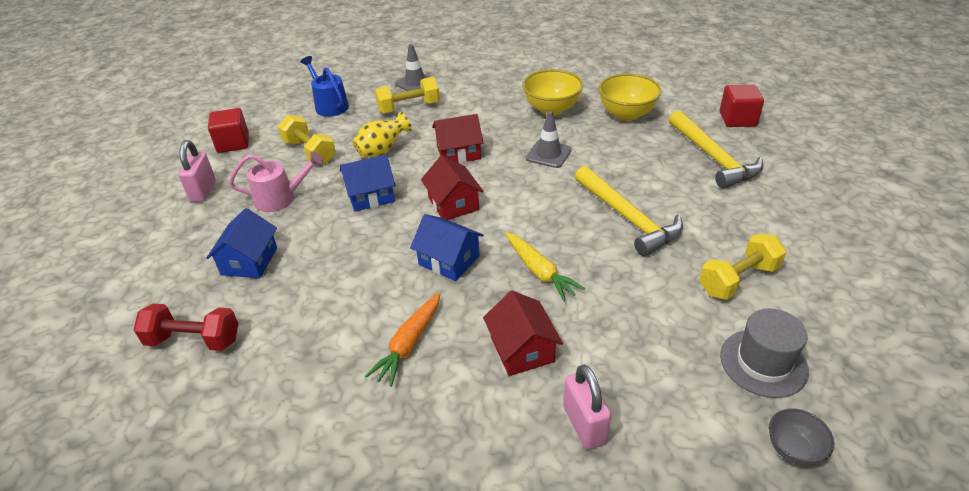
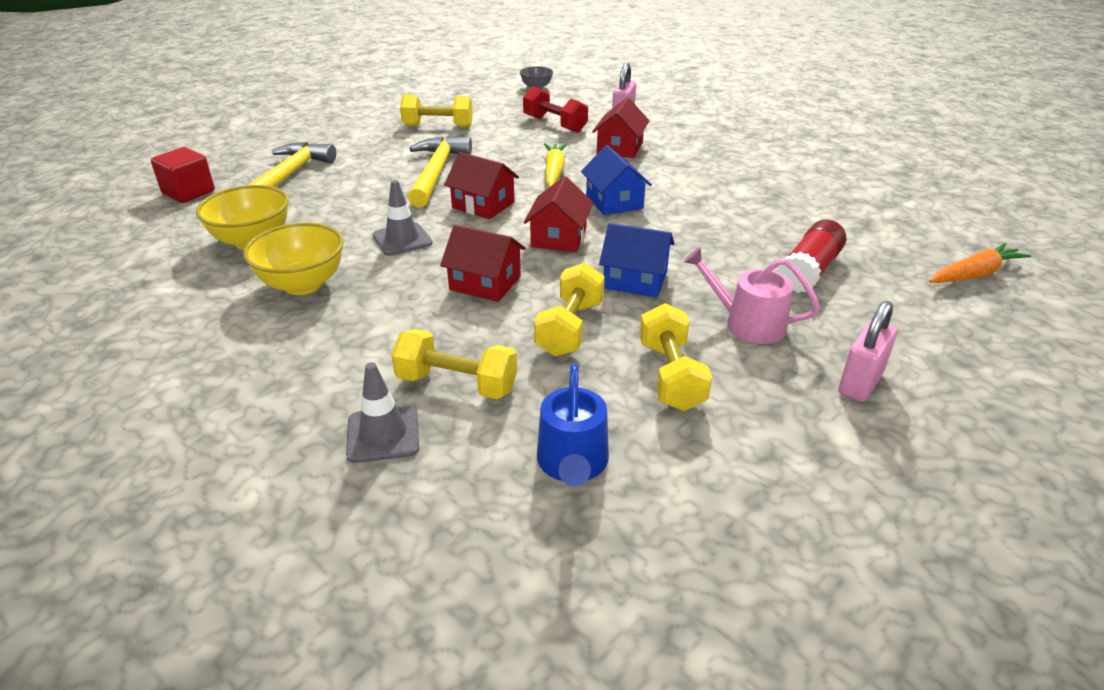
camera: 145 degrees left, 5 degrees down
red dumbbell [134,304,239,351] -> red dumbbell moved to [523,86,588,133]
blue house [206,208,277,278] -> red glue stick [779,220,846,293]
red cube [208,108,249,153] -> none
yellow vase [352,112,412,158] -> yellow dumbbell [534,263,605,356]
orange carrot [365,293,440,387] -> orange carrot moved to [929,243,1031,283]
grey hat [720,308,809,398] -> none
none -> red house [444,152,519,219]

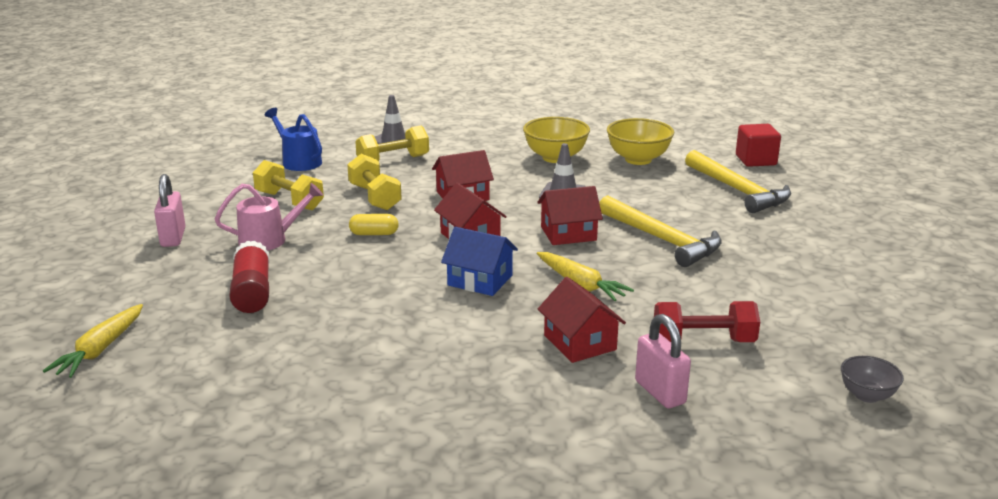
camera: 135 degrees right, 10 degrees down
yellow dumbbell [400,94,473,128] -> none
blue house [599,223,675,298] -> yellow capsule [349,214,399,235]
orange carrot [929,243,1031,283] -> yellow carrot [43,304,143,378]

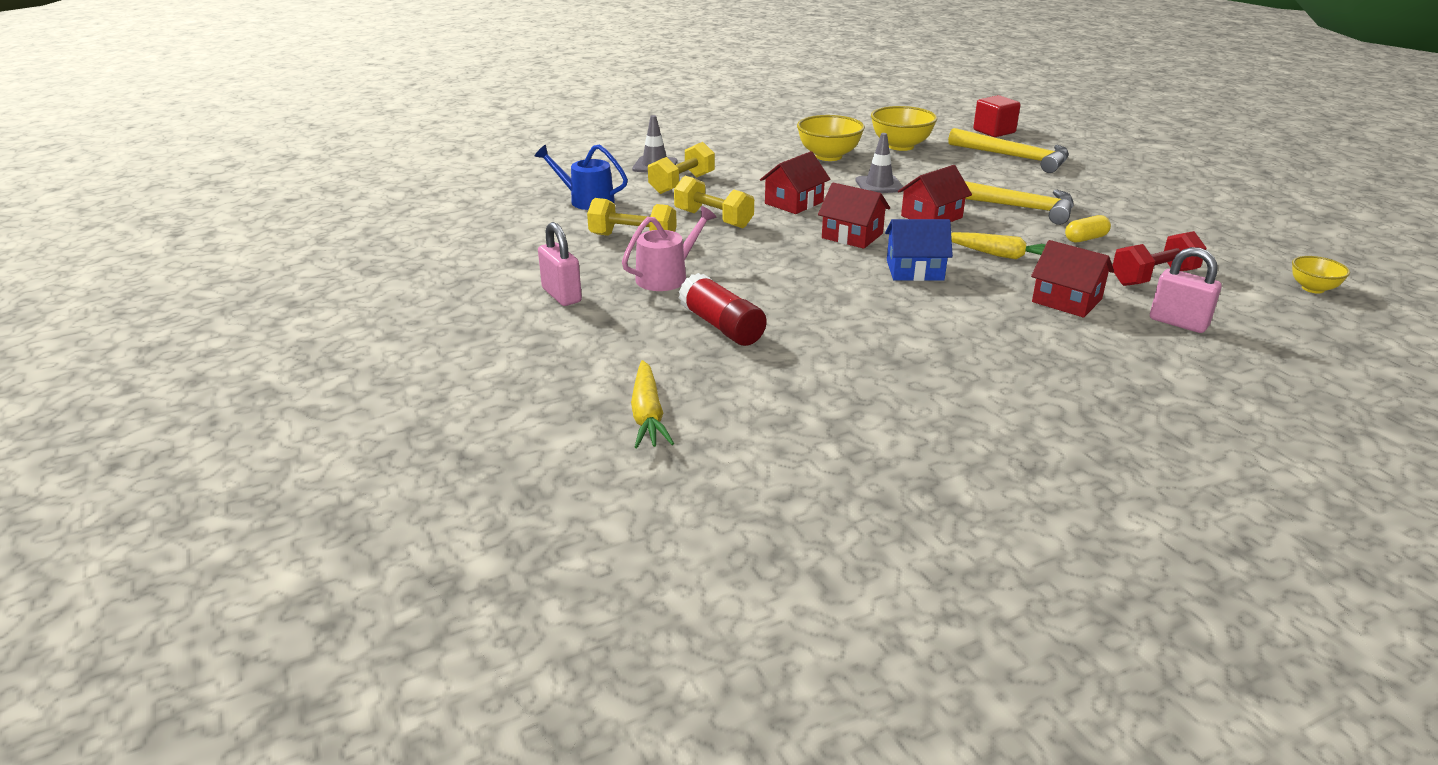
camera: 25 degrees left, 5 degrees up
yellow capsule [349,214,399,235] -> yellow capsule moved to [1065,215,1111,242]
grey bowl [841,356,904,403] -> yellow bowl [1292,256,1350,294]

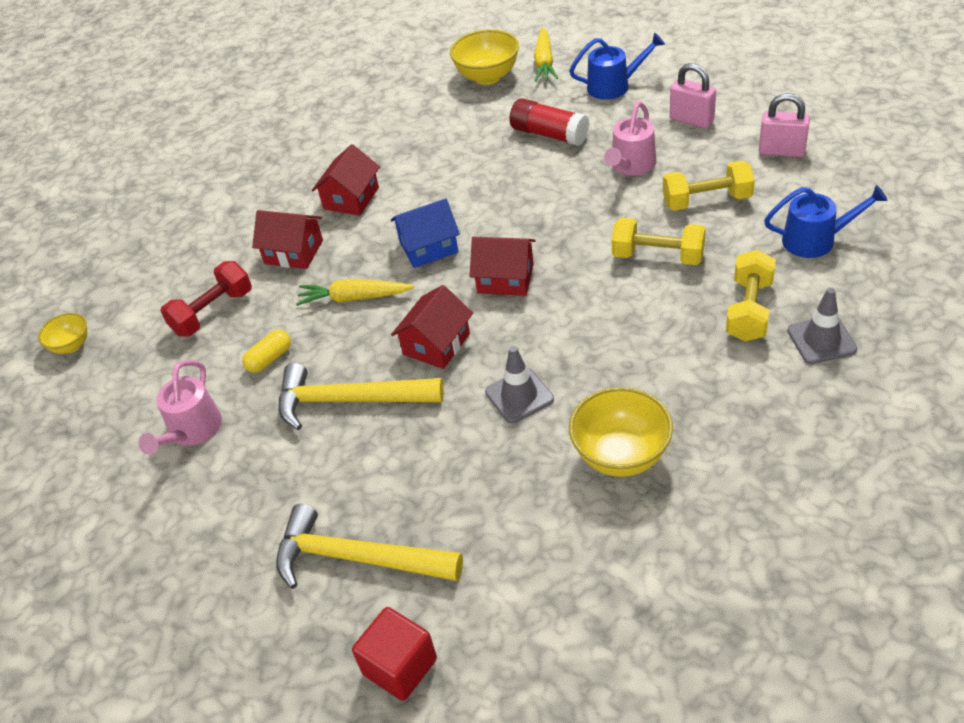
camera: 165 degrees right, 15 degrees up
yellow carrot [631,360,674,448] -> yellow carrot turned 150 degrees counterclockwise [534,28,558,82]
red house [760,151,830,214] -> red house moved to [312,144,380,216]
yellow bowl [871,106,937,151] -> yellow bowl moved to [450,29,519,85]
pink padlock [1150,247,1222,333] -> pink padlock moved to [759,93,810,157]
none -> pink watering can [138,360,222,455]
none -> blue watering can [569,33,665,100]

